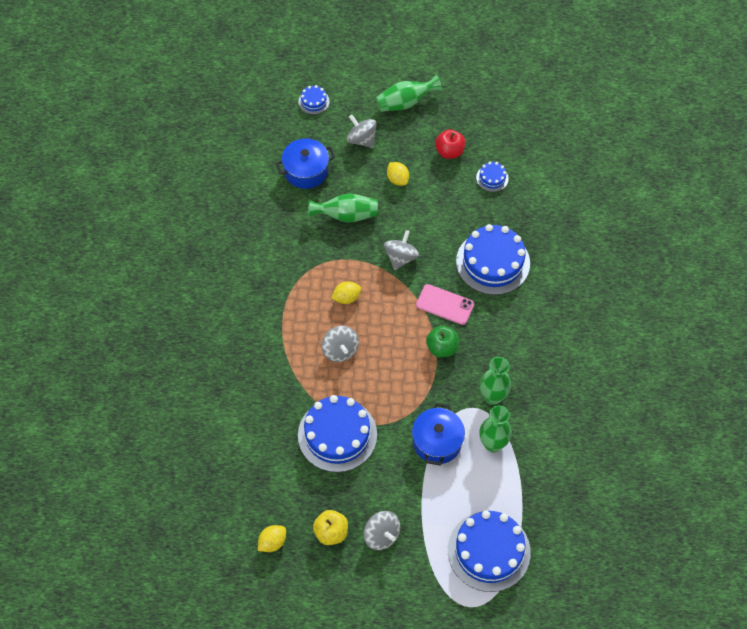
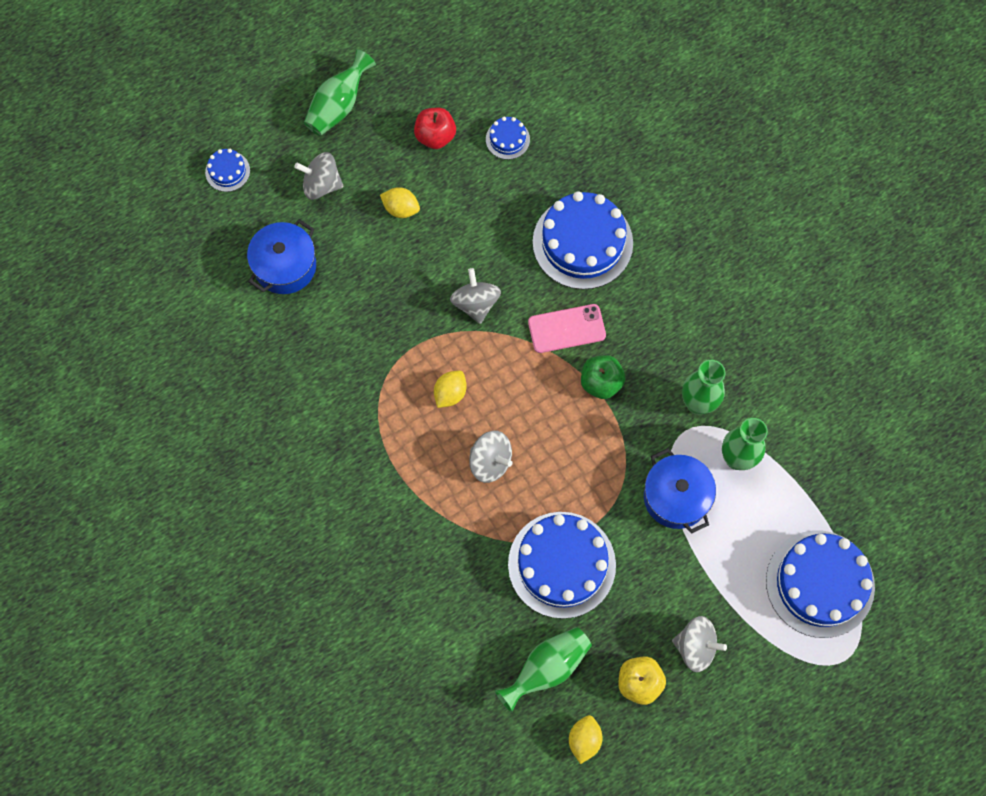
camera: 35 degrees left, 10 degrees up
green vase [308,193,378,223] -> green vase moved to [495,627,592,713]

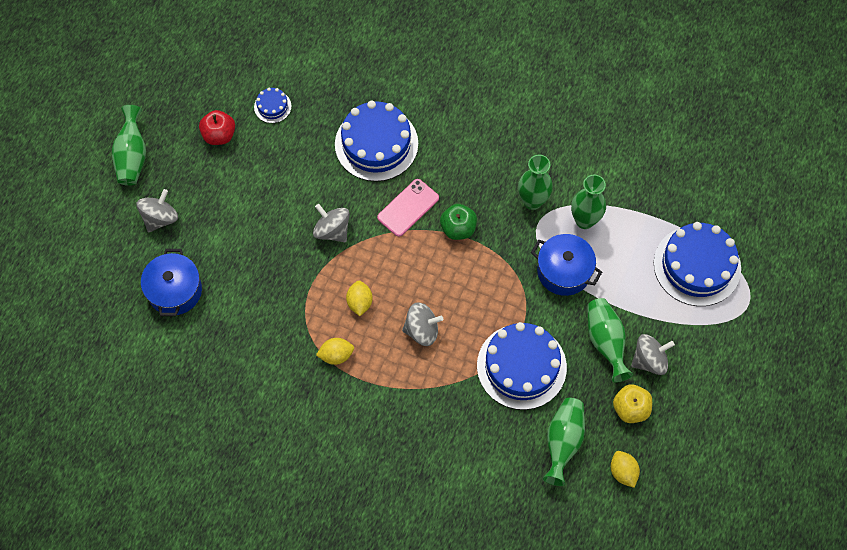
camera: 35 degrees left, 5 degrees down
blue cake [205,149,250,192] -> none
grey spinning top [294,152,343,200] -> grey spinning top turned 150 degrees clockwise [137,189,178,232]
yellow lemon [380,187,420,218] -> yellow lemon moved to [316,338,354,365]
none -> green vase [587,298,633,382]

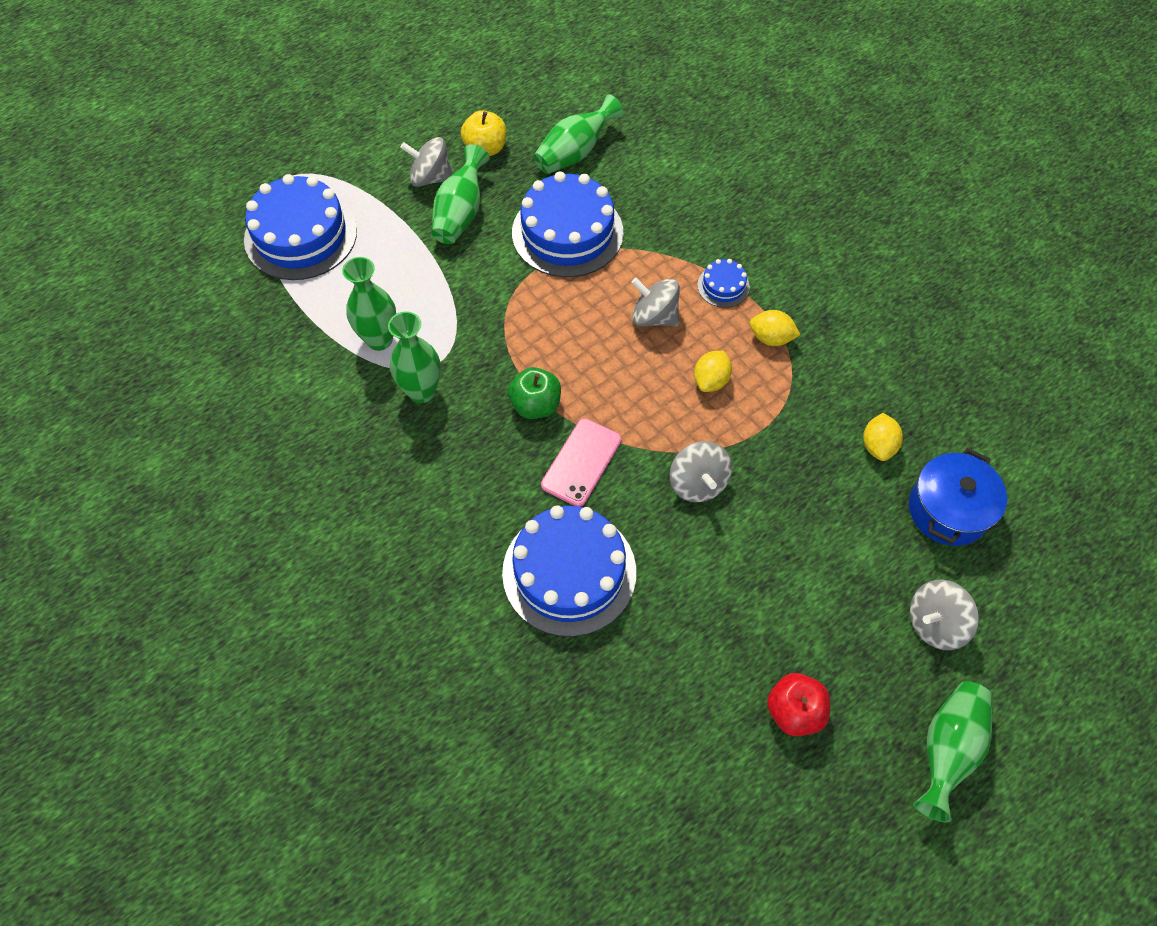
camera: 150 degrees left, 5 degrees down
blue cake [254,88,292,123] -> blue cake moved to [697,259,750,308]
pink phone [377,179,439,237] -> pink phone turned 45 degrees counterclockwise [541,419,621,507]
blue pot [531,234,602,296] -> none
yellow lemon [611,451,640,488] -> yellow lemon moved to [863,413,903,461]

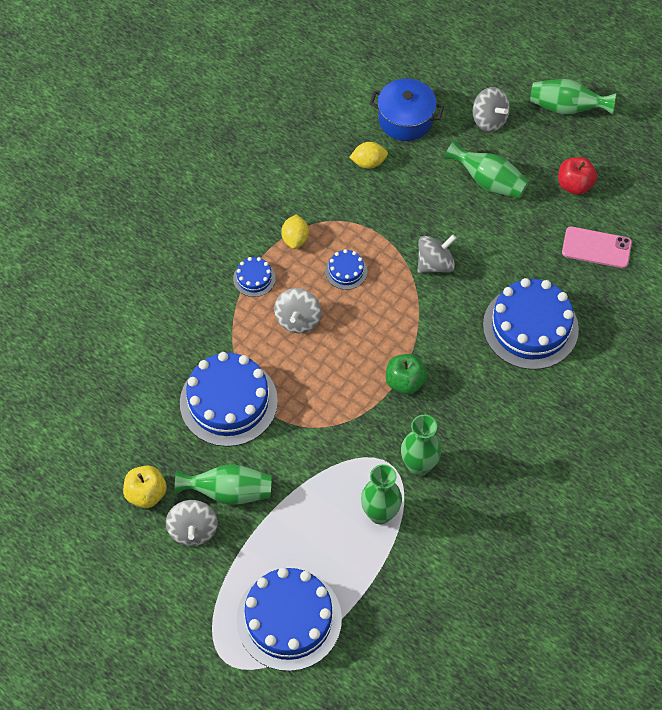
camera: 105 degrees left, 0 degrees up
green vase [534,94,624,174] -> green vase moved to [444,140,529,199]
pink phone [541,419,621,507] -> pink phone moved to [562,226,632,268]
yellow lemon [694,351,732,392] -> blue cake [325,249,367,290]

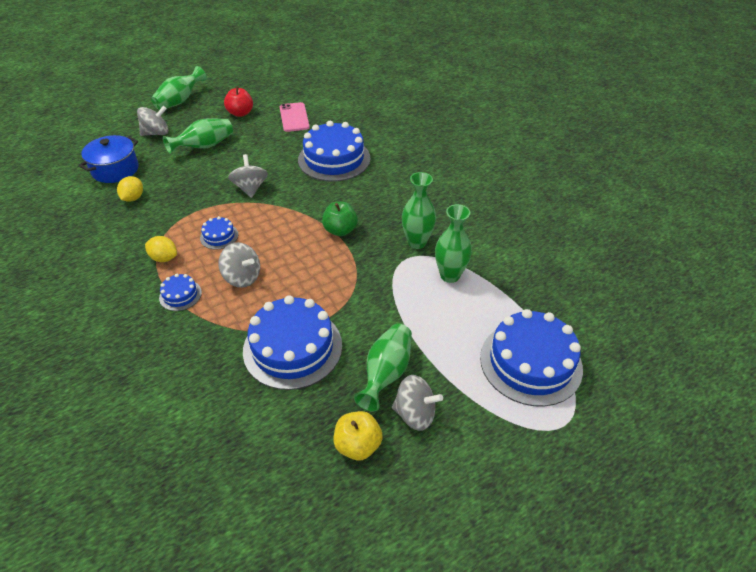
camera: 70 degrees left, 15 degrees down
pink phone [562,226,632,268] -> pink phone turned 45 degrees counterclockwise [280,102,310,132]

